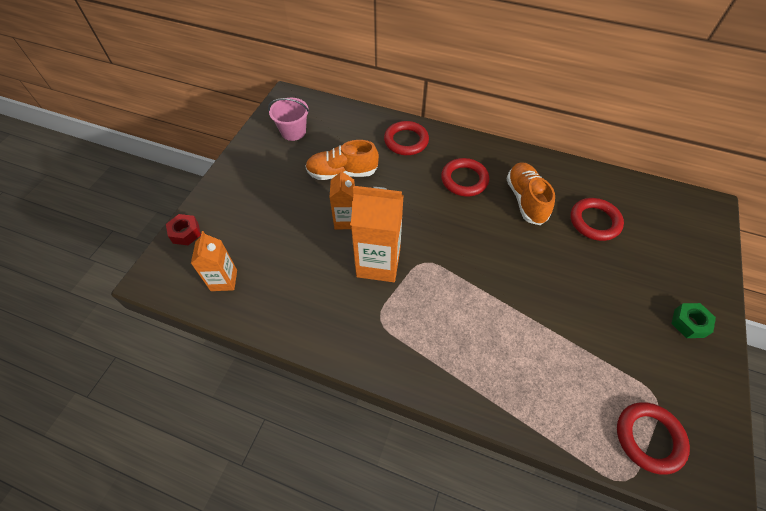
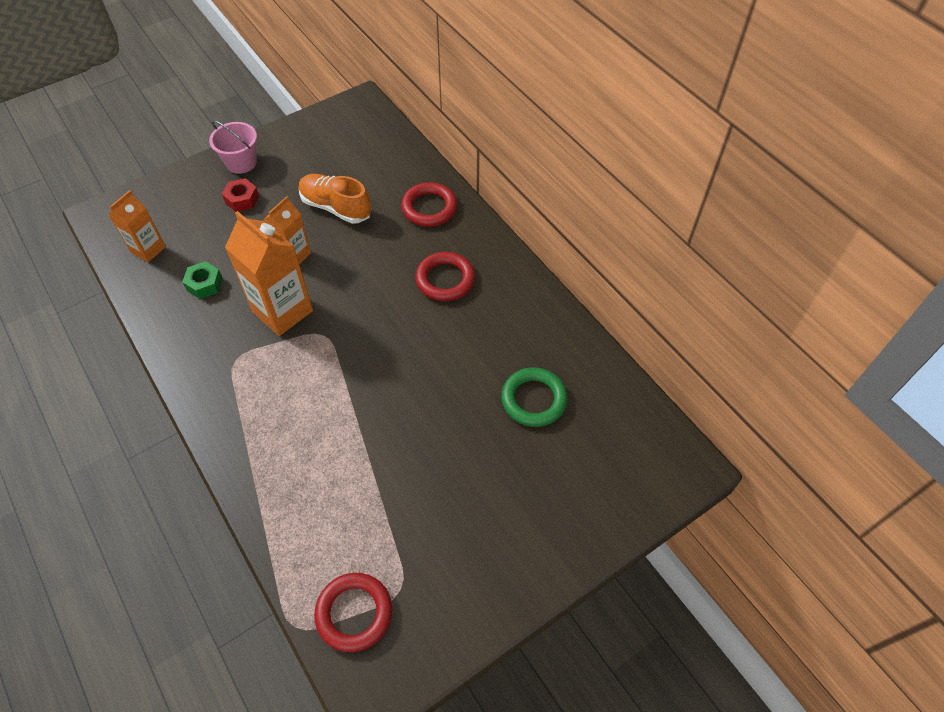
camera: 35 degrees right, 0 degrees up
red nut [166,214,201,245] -> red nut moved to [222,178,259,212]
pink bucket [268,98,309,141] -> pink bucket moved to [209,121,257,174]
orange shoe [506,162,555,225] -> none
red ring [570,198,624,241] -> green ring [501,367,568,427]
green nut [671,303,716,338] -> green nut moved to [182,261,223,299]

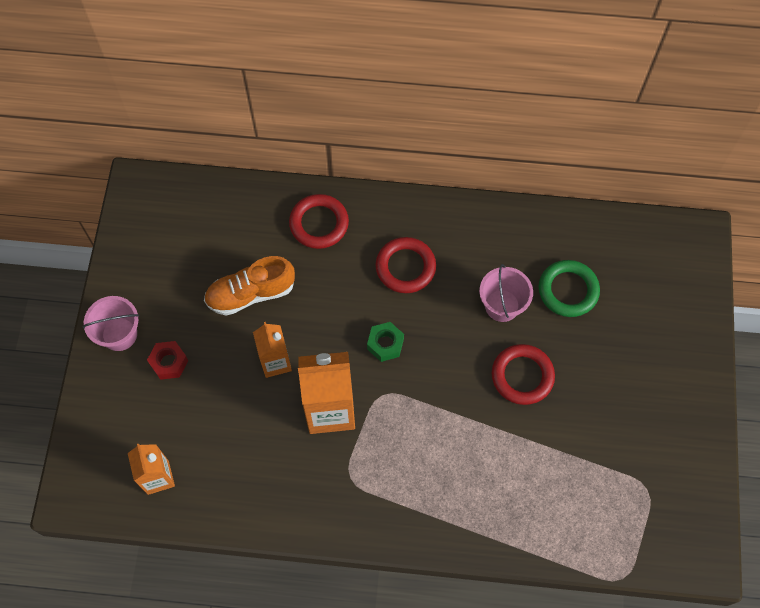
camera: 50 degrees left, 10 degrees up
green nut [182,261,223,299] -> green nut moved to [367,322,404,362]
red ring [314,573,392,652] -> red ring moved to [492,344,555,405]
none -> pink bucket [479,264,533,322]

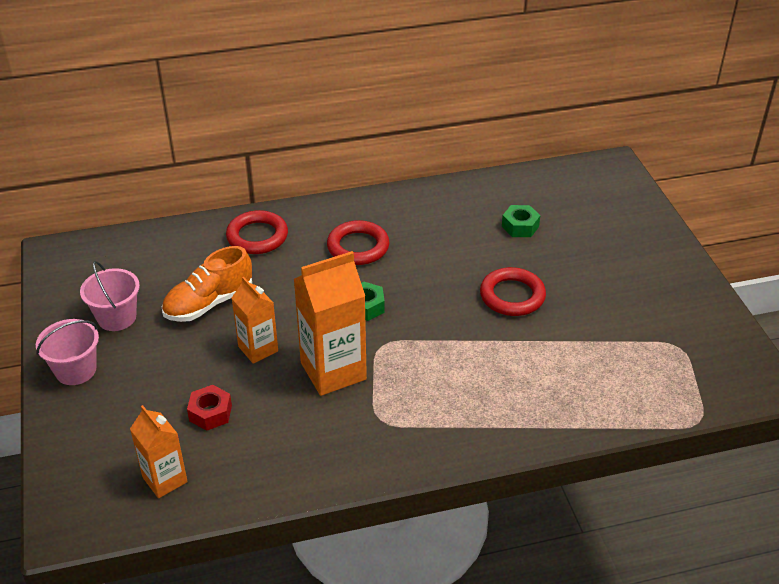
camera: 20 degrees left, 25 degrees down
red nut [147,341,188,380] -> red nut moved to [187,385,232,431]
pink bucket [479,264,533,322] -> pink bucket moved to [80,261,140,331]
green ring [539,260,600,317] -> green nut [502,205,540,237]

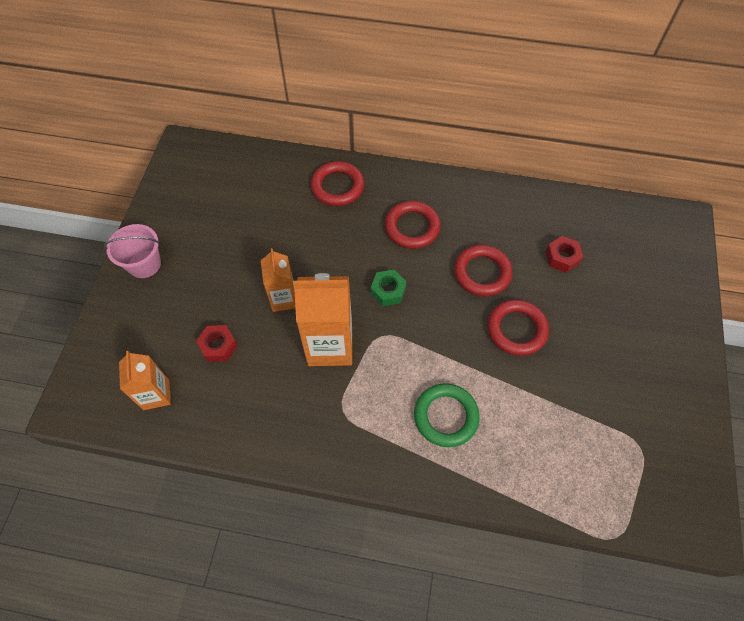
camera: 25 degrees right, 20 degrees up
pink bucket [80,261,140,331] -> none
orange shoe [162,246,252,322] -> none
green nut [502,205,540,237] -> red nut [545,236,583,273]
none -> green ring [414,383,480,447]
none -> red ring [454,245,512,296]

